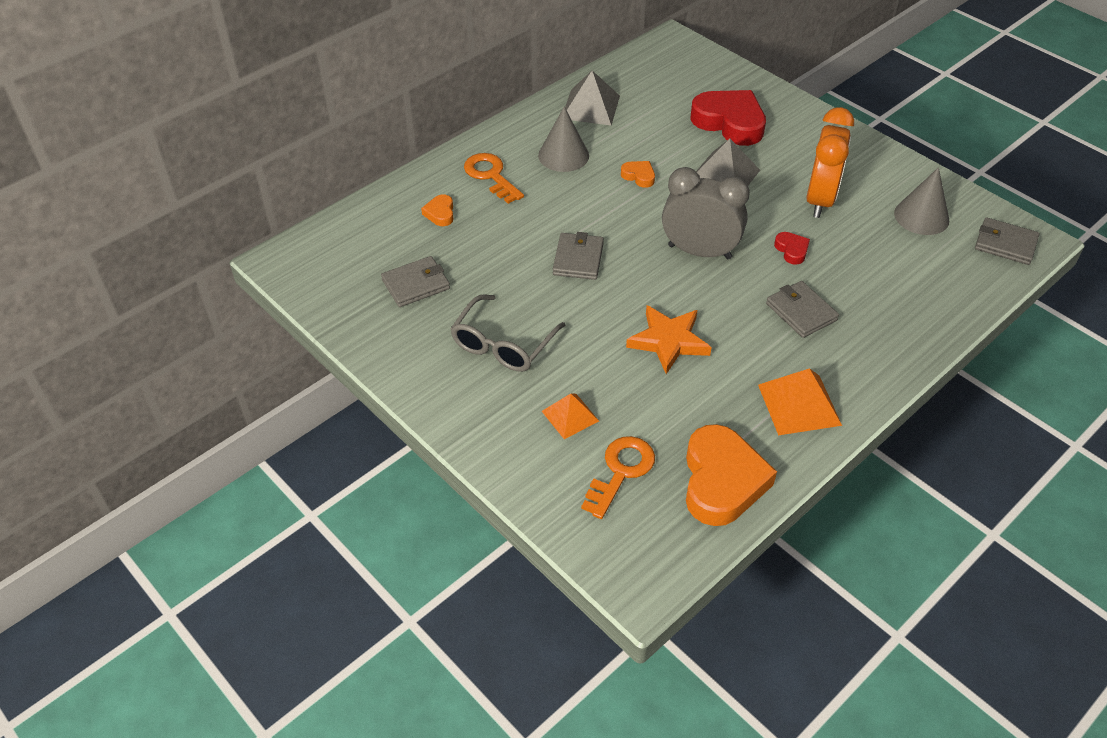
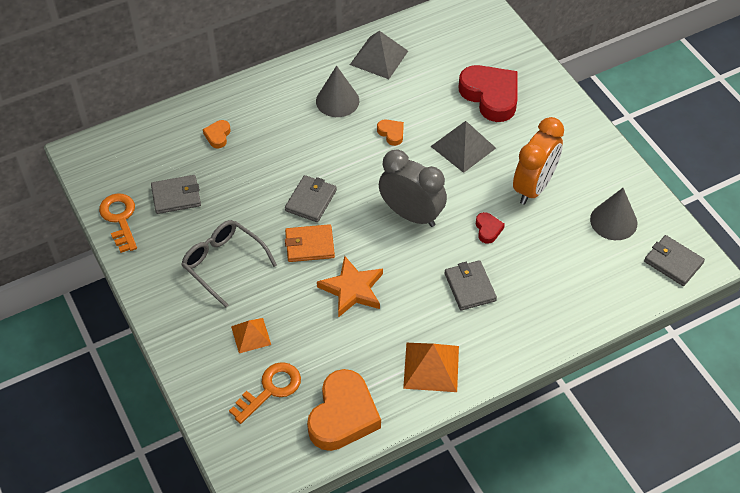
camera: 15 degrees right, 5 degrees up
grey glasses [450,294,565,372] -> grey glasses turned 90 degrees clockwise [181,220,277,308]
orange key [464,153,524,204] -> orange key moved to [99,193,137,253]
none -> orange wallet [285,224,335,262]

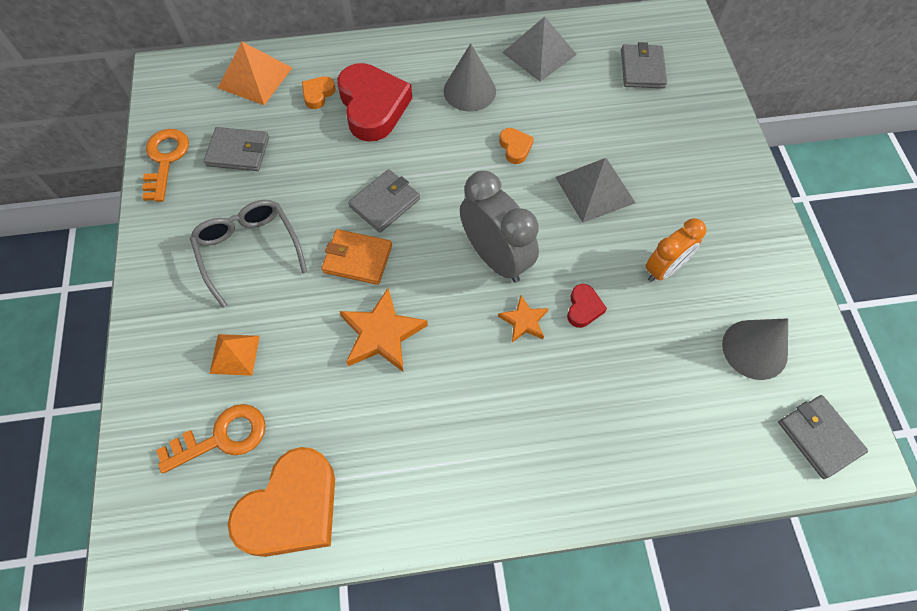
camera: 20 degrees right, 10 degrees up
orange pyramid [403,343,459,392] -> orange pyramid moved to [218,42,292,105]
grey wallet [445,260,497,311] -> grey wallet moved to [621,42,667,88]
red heart [459,65,518,122] -> red heart moved to [337,63,412,142]
orange clock [513,117,564,205] -> orange clock [646,218,706,282], size x0.64
none -> orange star [498,295,549,342]

